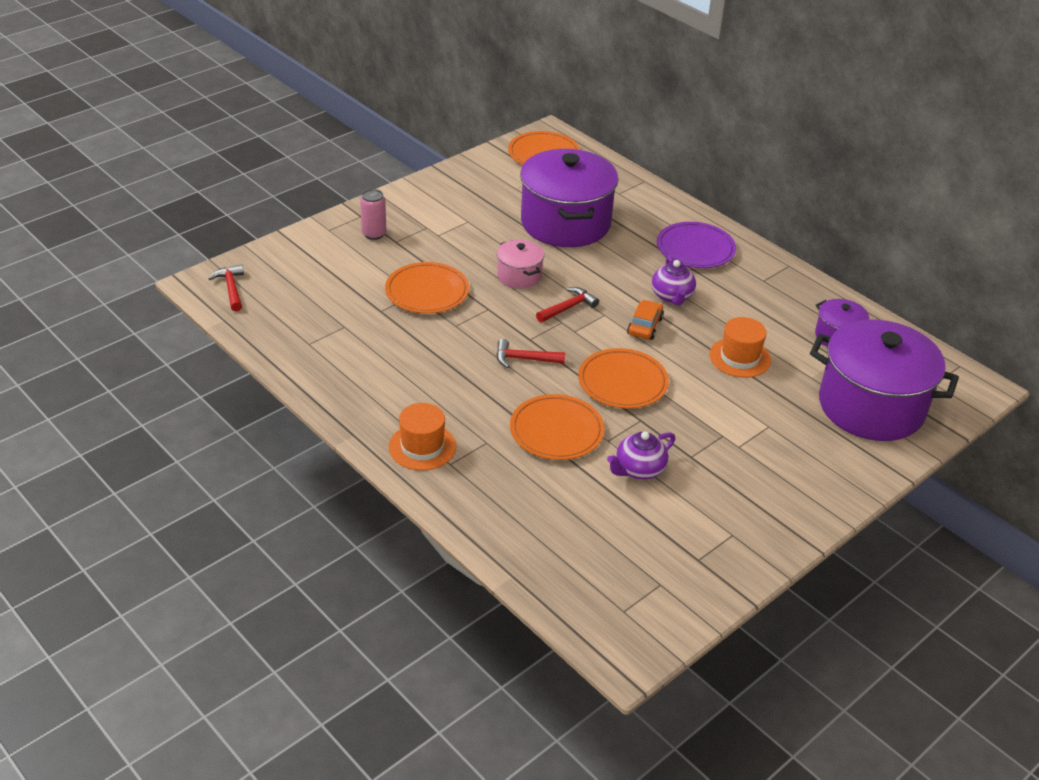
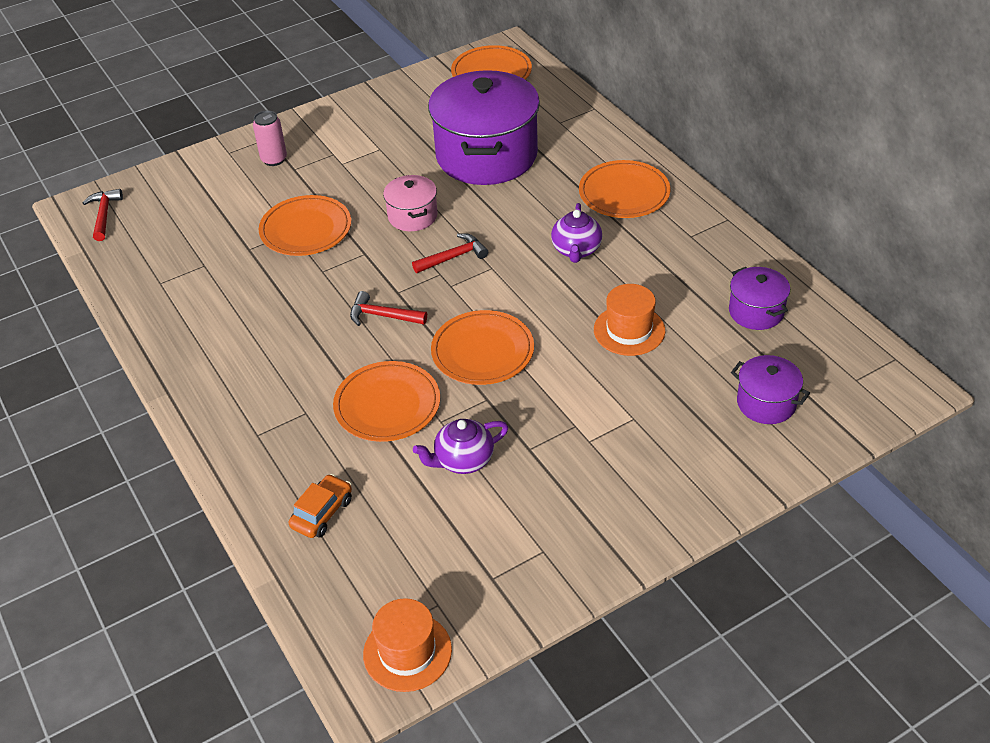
camera: 15 degrees right, 5 degrees up
orange hat [389,403,456,471] -> orange hat moved to [363,598,452,692]
orange car [627,300,664,340] -> orange car moved to [288,474,352,538]
purple plate [657,222,736,268] -> orange plate [579,160,670,218]
purple pot [810,320,959,441] -> purple pot [731,355,810,424], size x0.47

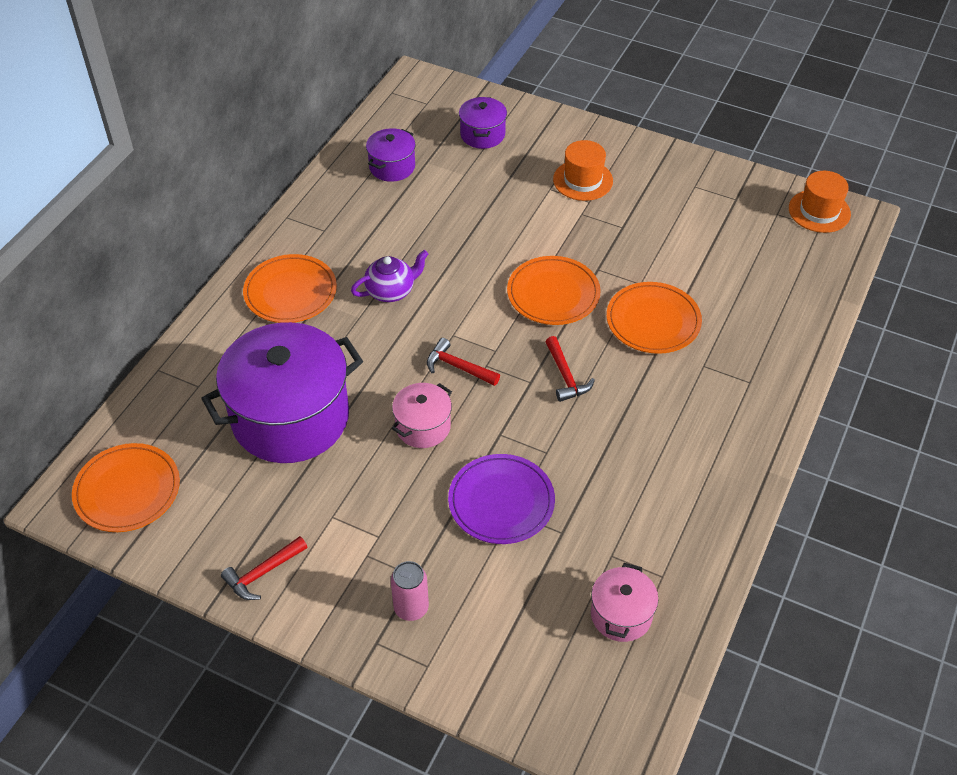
camera: 125 degrees left, 5 degrees up
red hammer [82,189,123,241] -> red hammer moved to [221,536,307,600]
orange plate [259,195,351,256] -> purple plate [448,454,555,544]
orange car [288,474,352,538] -> none
purple teapot [413,419,508,474] -> none
orange hat [594,284,665,356] -> orange hat moved to [553,140,613,201]
none -> pink pot [591,563,659,642]

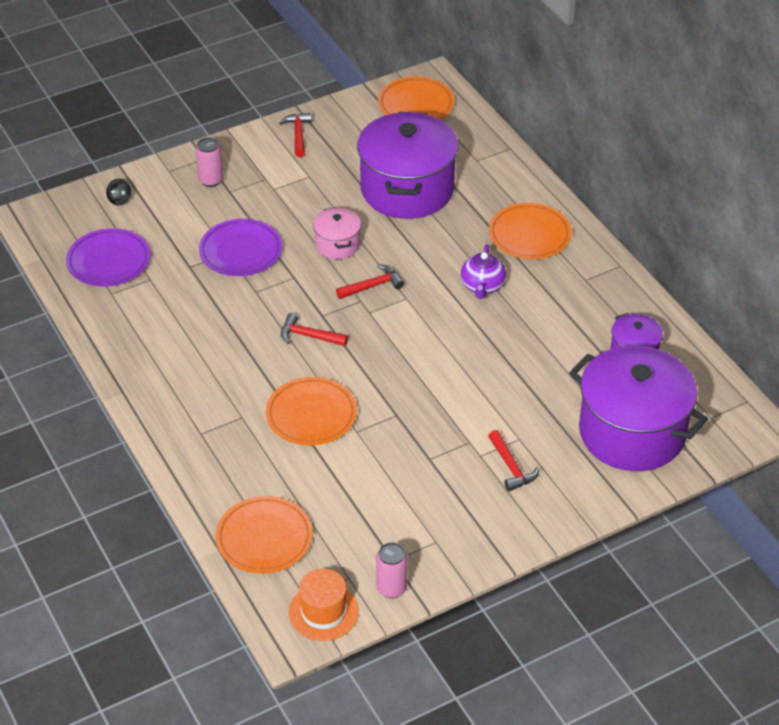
camera: 125 degrees right, 5 degrees down
purple pot [459,97,507,149] -> purple pot [569,346,708,471], size x2.14
orange plate [507,256,601,325] -> orange plate moved to [216,496,313,574]
orange hat [553,140,613,201] -> red hammer [488,430,540,491]
pink pot [591,563,659,642] -> purple plate [66,228,150,287]
none -> black spinning top [106,179,131,206]
none -> pink can [376,542,408,598]

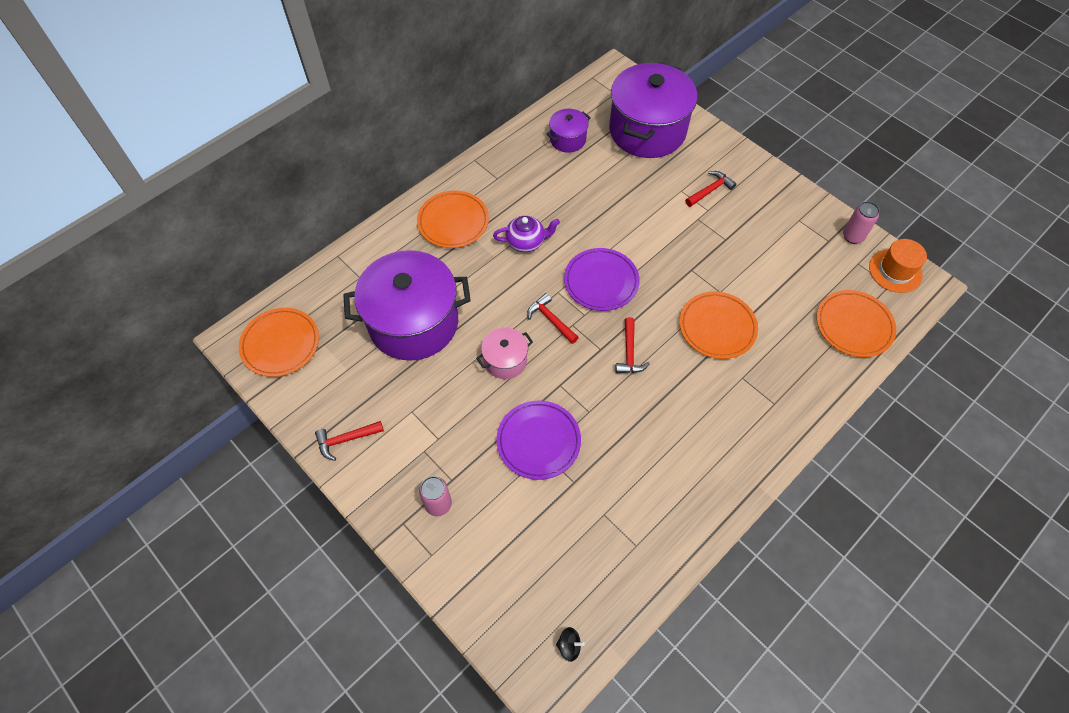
camera: 105 degrees left, 15 degrees up
purple plate [66,228,150,287] -> purple plate moved to [564,248,640,311]
black spinning top [106,179,131,206] -> black spinning top moved to [556,627,585,662]

